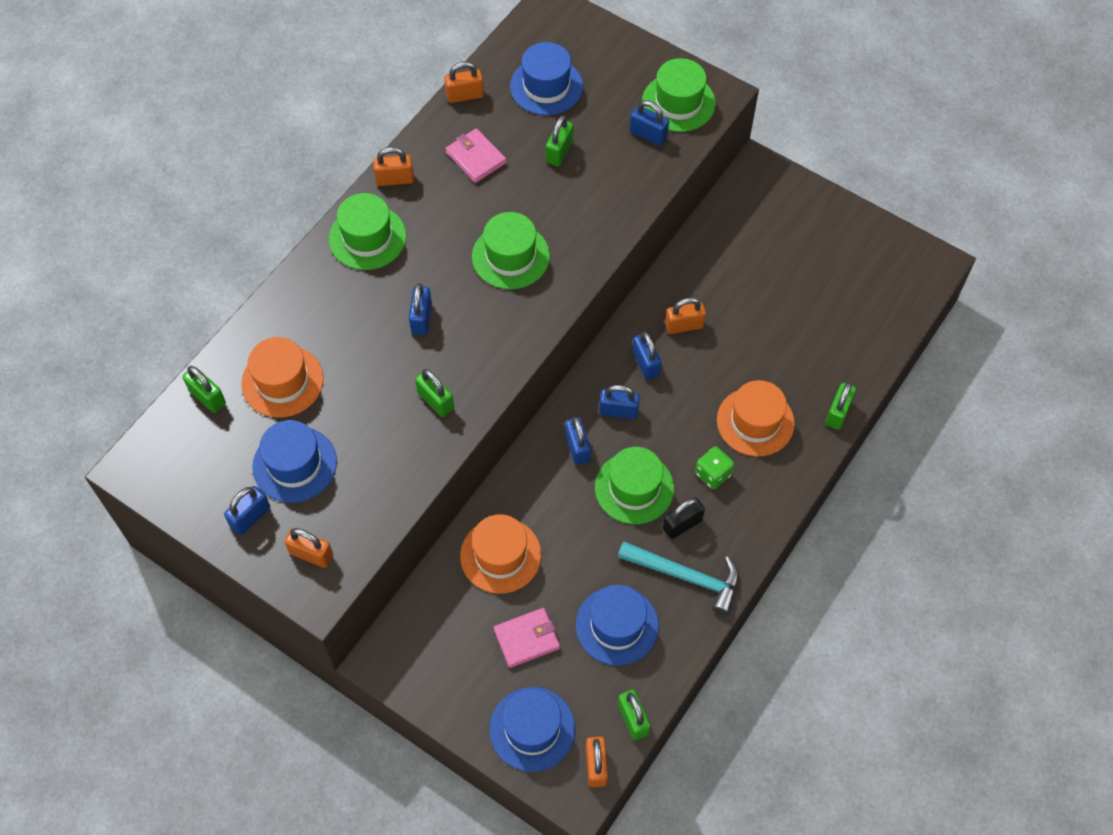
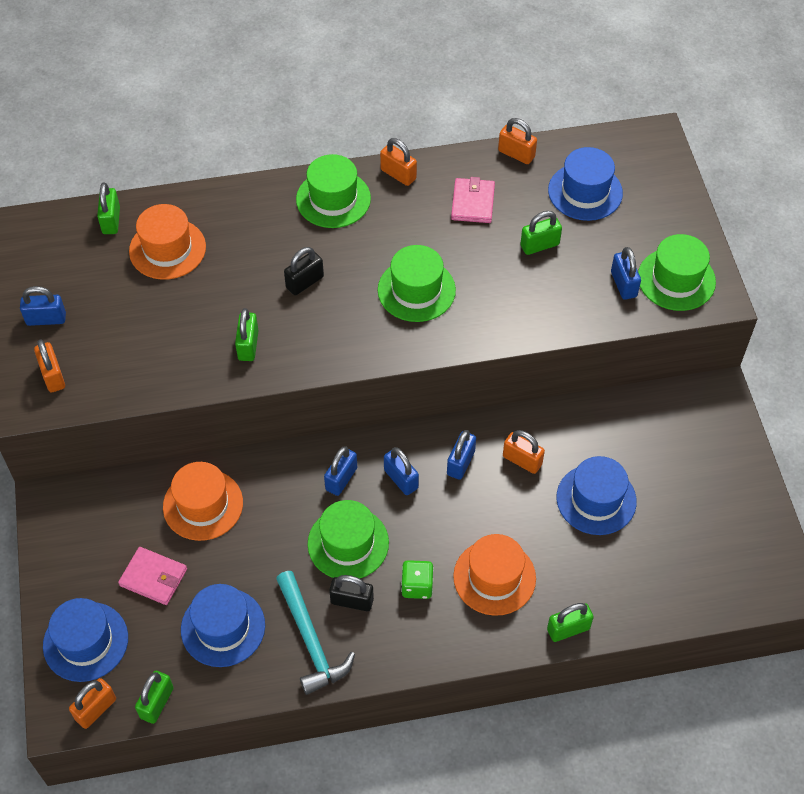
camera: 45 degrees right, 5 degrees down
blue hat [252,420,337,503] -> blue hat moved to [557,456,637,535]
blue padlock [409,283,432,335] -> black padlock [284,247,324,295]

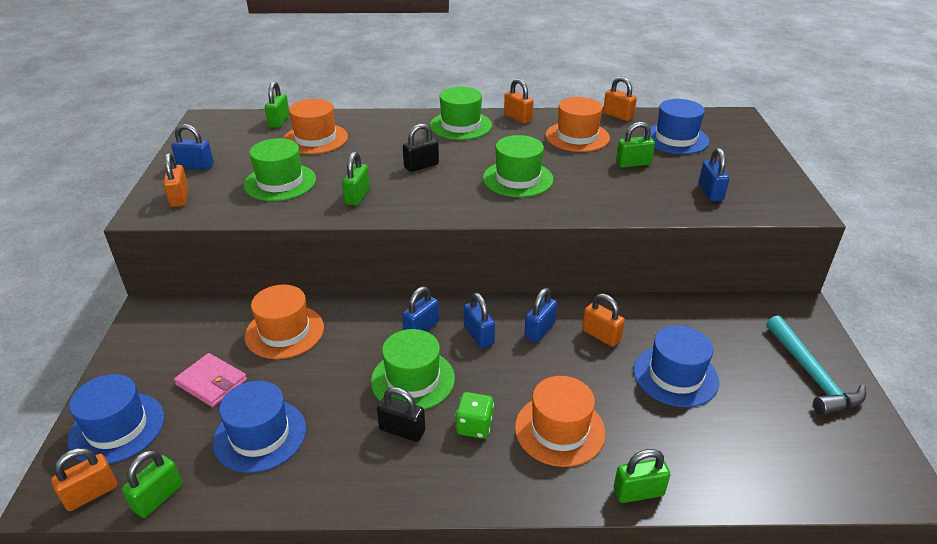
camera: 10 degrees right, 20 degrees down
turquoise hammer [276,571,355,695] -> turquoise hammer moved to [767,316,866,416]
pink wallet [451,177,495,223] -> orange hat [545,97,610,152]
green hat [638,234,716,311] -> green hat moved to [244,138,316,201]

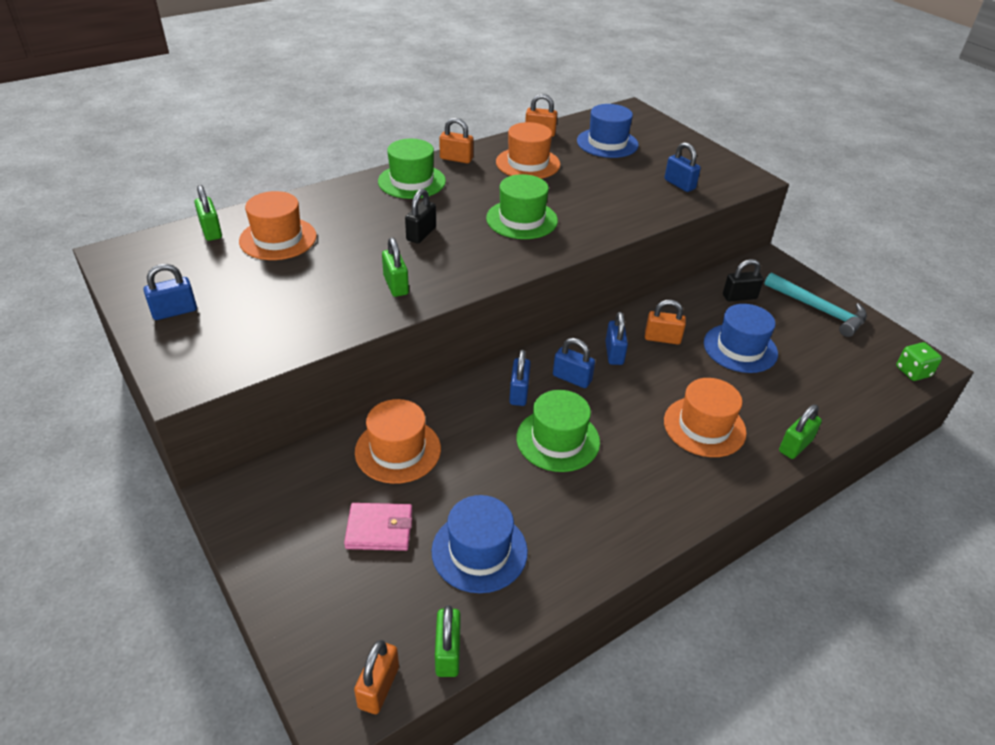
camera: 35 degrees left, 5 degrees up
blue hat [68,374,164,464] -> none
orange padlock [163,153,189,207] -> none
green hat [244,138,316,201] -> none
black padlock [377,387,425,442] -> black padlock moved to [723,259,764,302]
green dice [456,392,494,439] -> green dice moved to [896,342,942,381]
green padlock [616,122,655,168] -> none

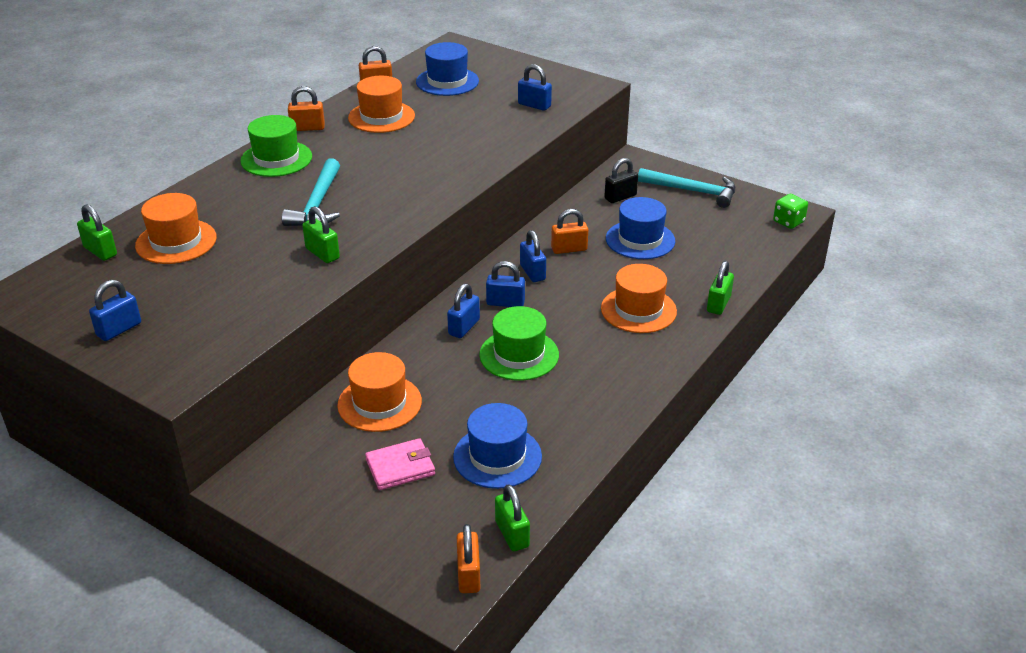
camera: 20 degrees left, 5 degrees down
black padlock [405,189,436,244] -> turquoise hammer [282,158,340,226]
green hat [486,174,558,239] -> none
blue padlock [509,350,531,406] -> blue padlock turned 45 degrees clockwise [447,283,480,338]

